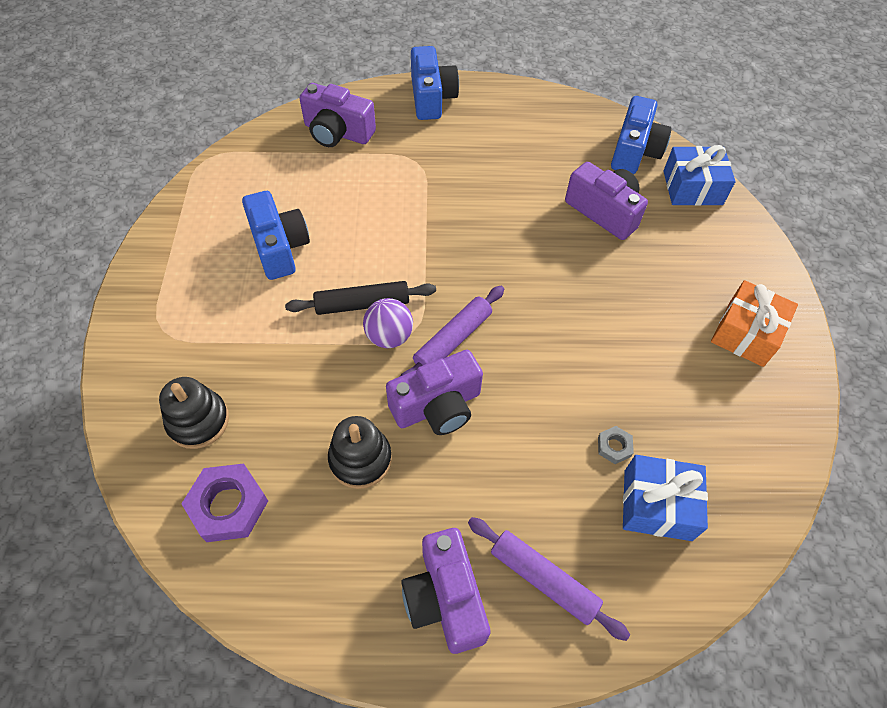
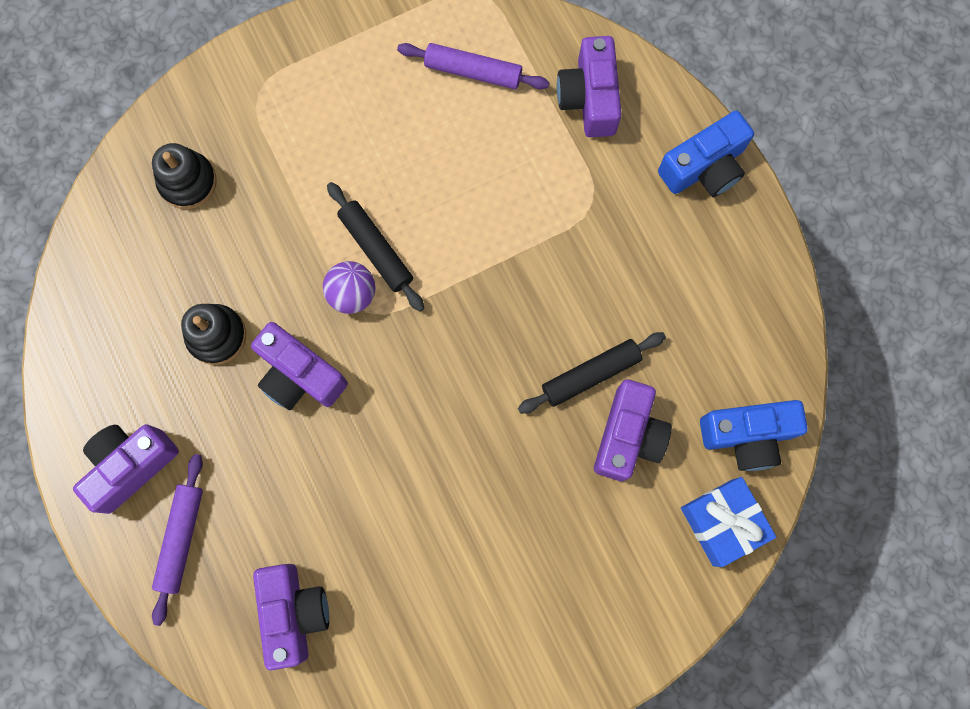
camera: 65 degrees right, 20 degrees up
purple nut [181,464,268,542] -> none
blue camera [242,191,310,280] -> none
purple rolling pin [400,286,504,376] -> purple rolling pin moved to [397,43,549,89]
grey nut [598,426,634,464] -> none
blue gift [623,455,708,541] -> purple camera [253,564,329,670]
orange gift [711,280,798,367] -> none
none -> black rolling pin [518,332,666,414]

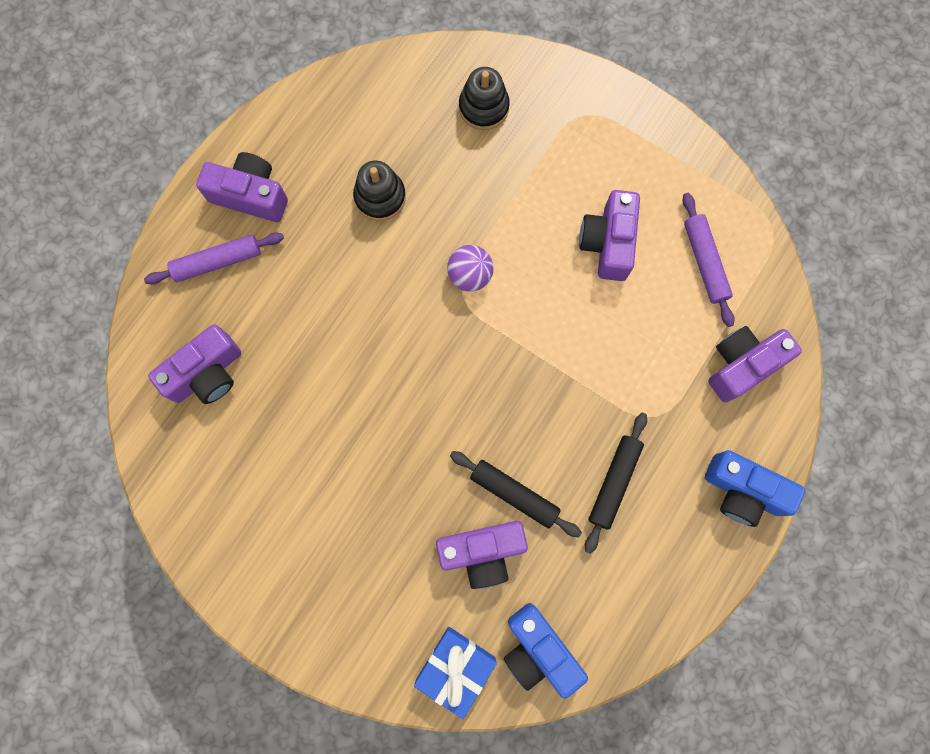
camera: 60 degrees right, 0 degrees up
purple camera [251,322,348,410] -> purple camera moved to [579,190,640,281]
black rolling pin [327,182,424,312] -> black rolling pin moved to [585,413,647,554]

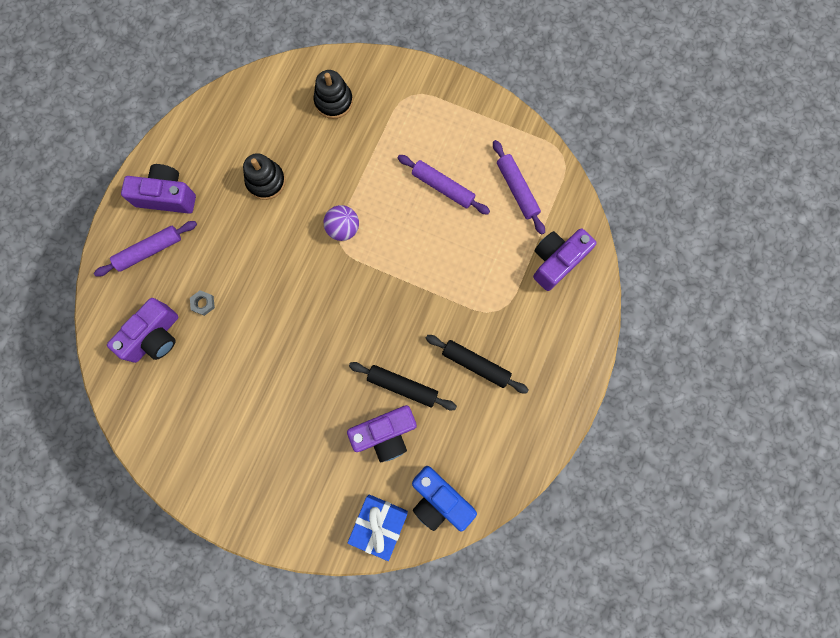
camera: 10 degrees left, 0 degrees up
purple camera [579,190,640,281] -> purple rolling pin [398,155,490,215]
black rolling pin [585,413,647,554] -> black rolling pin turned 75 degrees counterclockwise [425,335,529,394]
blue camera [705,450,805,527] -> none
none -> grey nut [190,290,215,316]

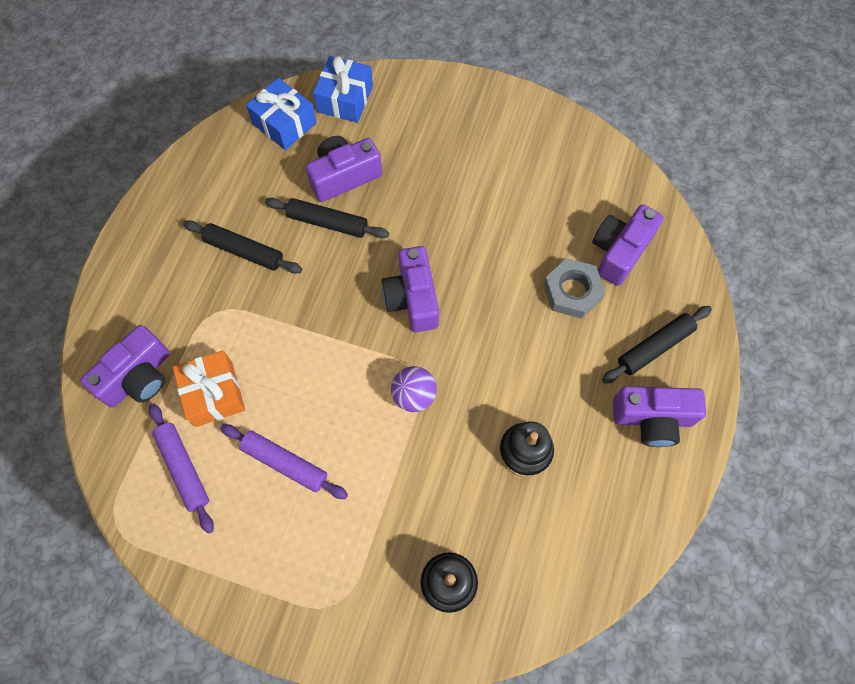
camera: 175 degrees right, 10 degrees down
purple rolling pin [94,221,197,277] -> black rolling pin [602,306,712,384]
grey nut [190,290,215,316] -> grey nut [544,258,606,319], size x2.00
blue camera [412,466,477,531] -> blue gift [246,78,317,150]
none -> orange gift [173,350,245,427]
none -> purple camera [382,246,439,332]

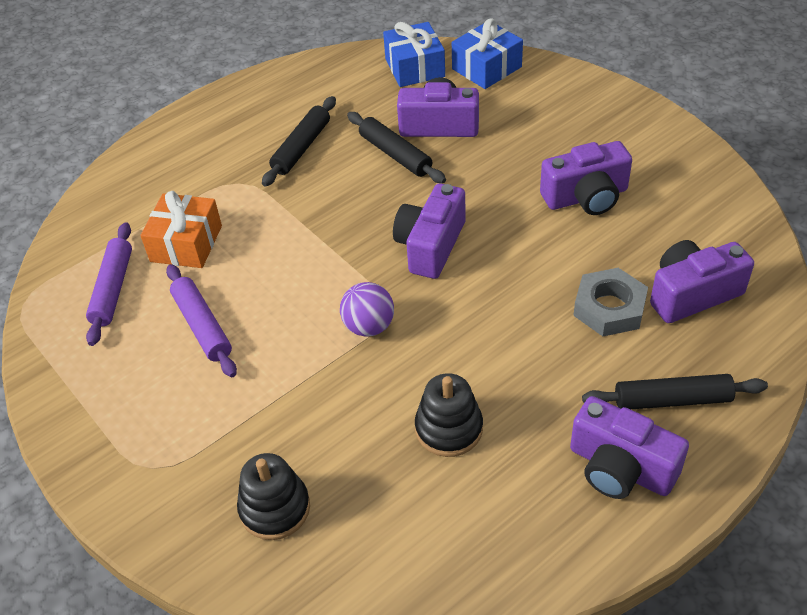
camera: 35 degrees right, 20 degrees down
purple camera [80,325,170,408] -> purple camera moved to [540,141,632,215]
black rolling pin [183,220,302,274] -> black rolling pin turned 60 degrees clockwise [262,96,336,187]

